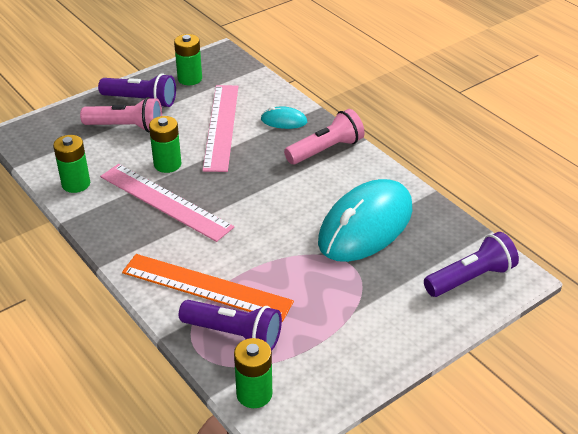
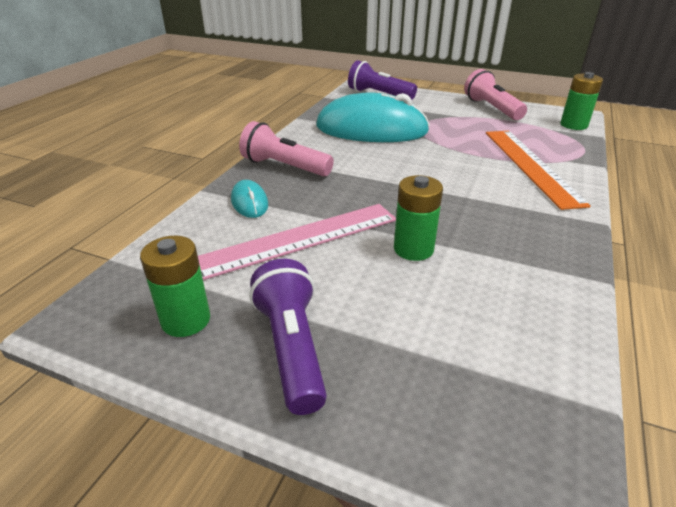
camera: 120 degrees left, 5 degrees down
green battery [53,135,90,193] -> none
pink flashlight [80,97,162,133] -> pink flashlight moved to [464,69,527,120]
pink ruler [100,164,234,242] -> none
purple flashlight [179,300,282,351] -> none

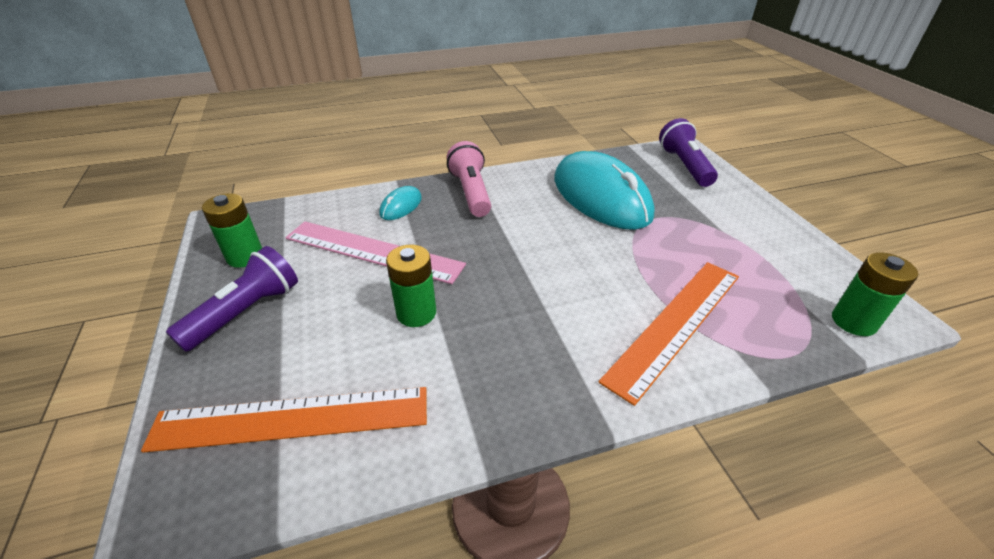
camera: 50 degrees right, 5 degrees up
pink flashlight [464,69,527,120] -> none
none -> orange ruler [141,387,427,453]

